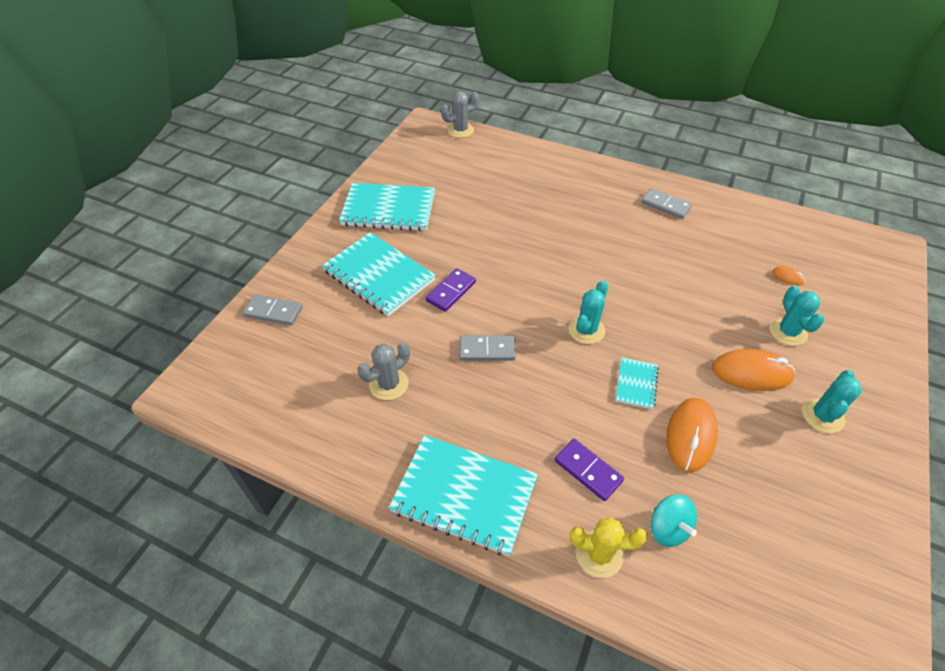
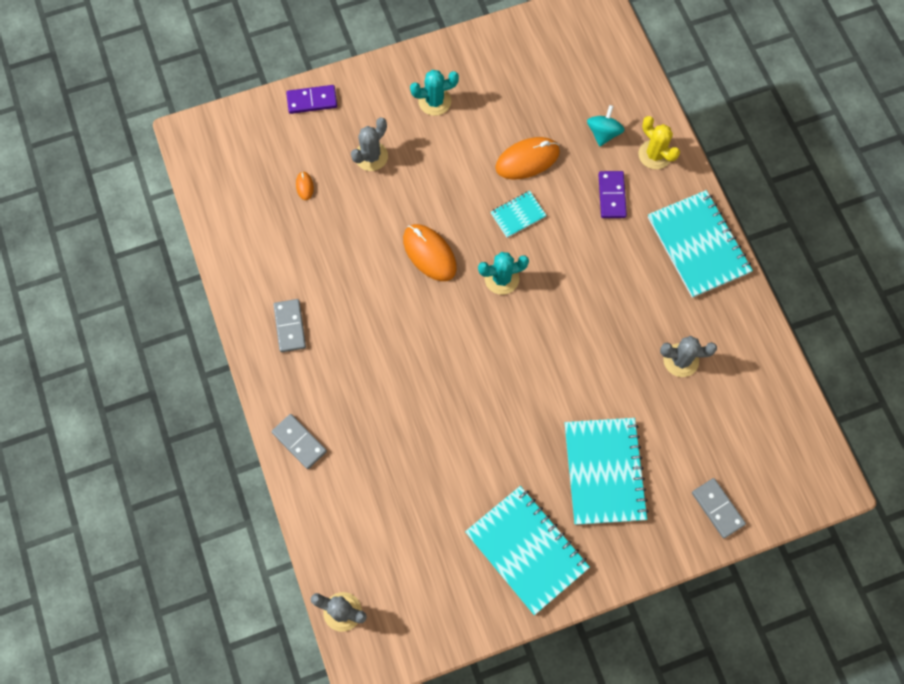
camera: 135 degrees left, 20 degrees up
purple domino [426,268,476,312] -> purple domino moved to [286,85,337,114]
grey domino [459,335,516,360] -> grey domino moved to [271,414,327,469]
orange mouse [712,349,795,391] -> orange mouse moved to [403,224,457,281]
turquoise cactus [769,286,824,346] -> grey cactus [351,118,388,171]

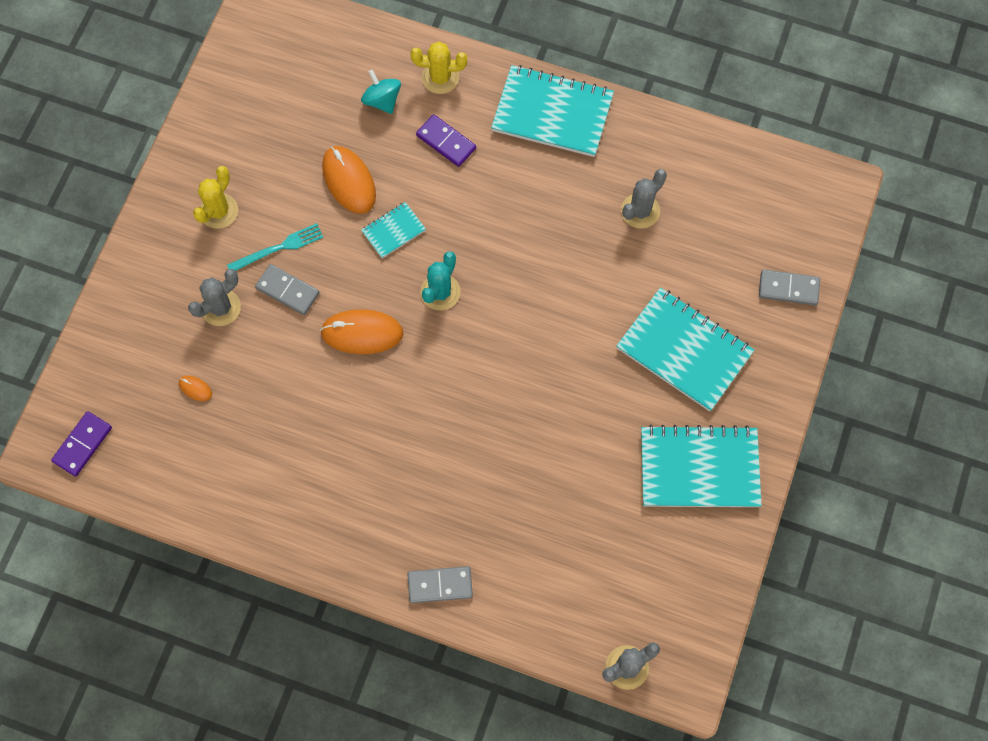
camera: 50 degrees left, 0 degrees up
grey domino [273,299,306,352] -> grey domino moved to [255,264,320,315]
purple domino [286,85,337,114] -> purple domino moved to [51,411,112,477]
grey cactus [351,118,388,171] -> grey cactus turned 60 degrees clockwise [188,269,241,326]
turquoise cactus [410,70,459,116] -> yellow cactus [193,166,238,229]
turquoise notebook [491,191,547,238] -> turquoise notebook turned 45 degrees clockwise [361,202,426,258]
orange mouse [495,137,560,179] -> orange mouse turned 45 degrees counterclockwise [322,146,376,214]
none -> turquoise fork [227,223,323,271]

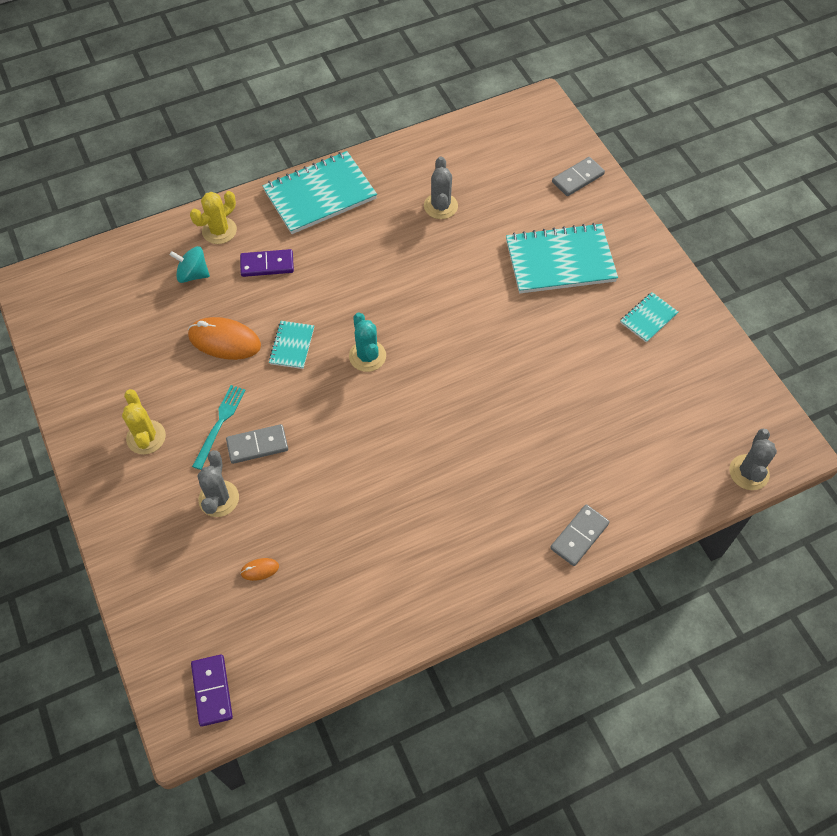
camera: 45 degrees left, 10 degrees down
orange mouse [320,309,404,354] -> none
turquoise notebook [641,425,762,507] -> turquoise notebook [620,292,678,343], size x0.49

